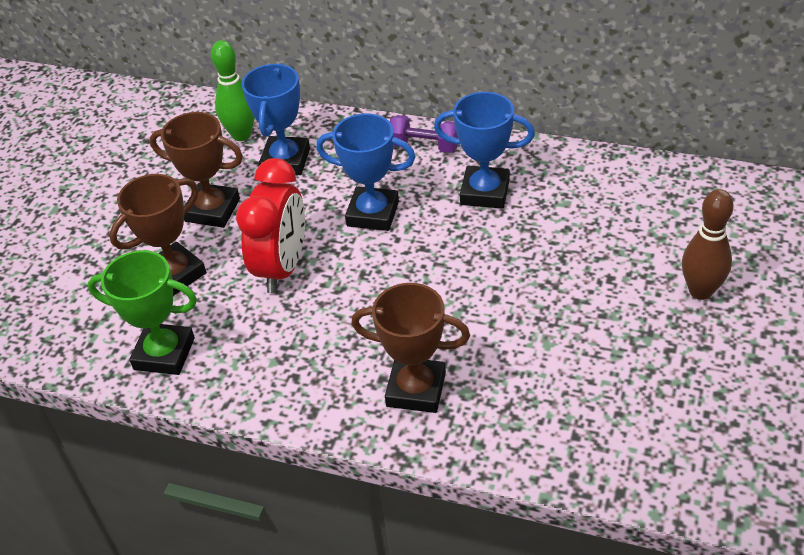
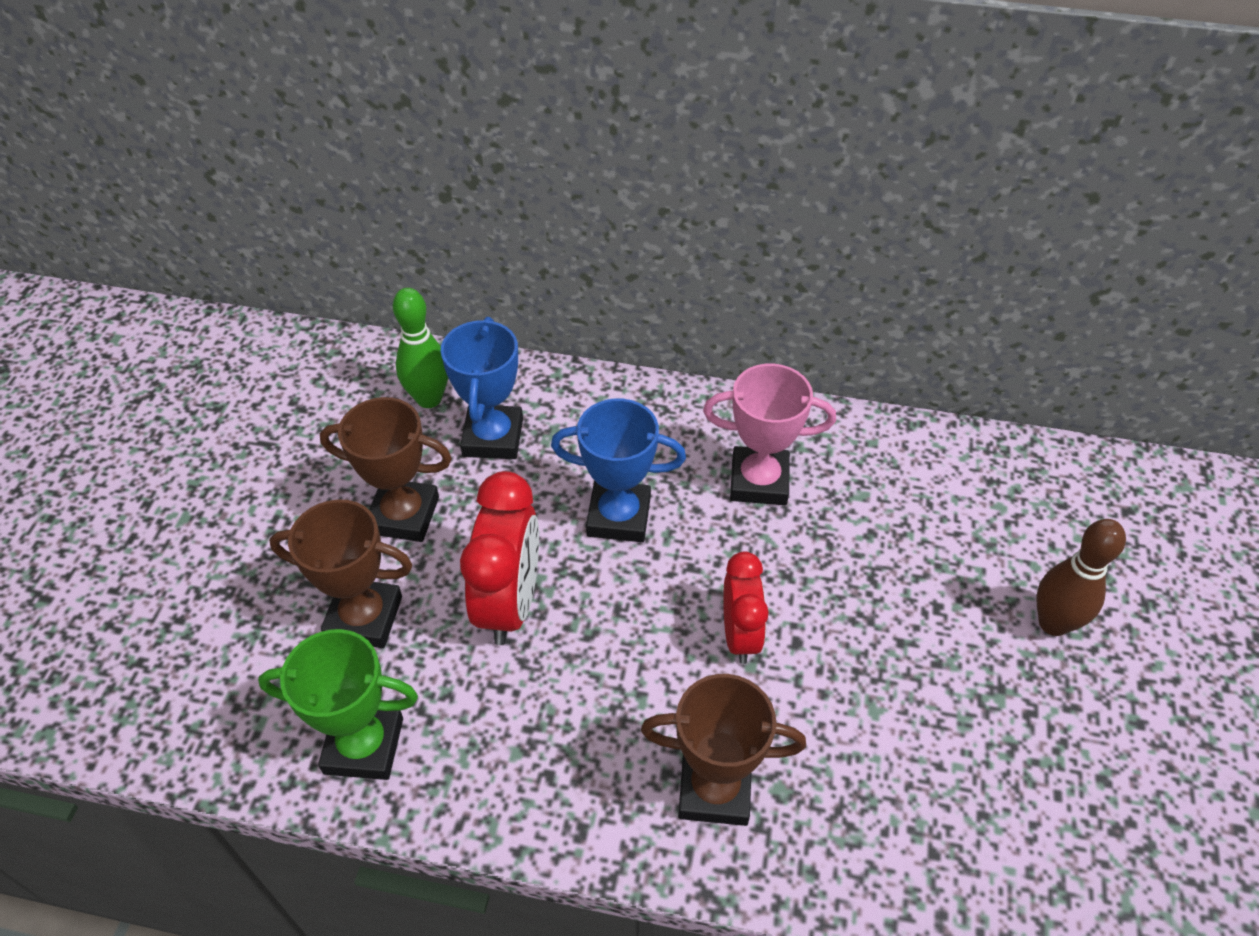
camera: 10 degrees left, 5 degrees up
brown trophy [109,174,206,296] -> brown trophy turned 60 degrees clockwise [269,499,412,648]
purple dumbbell [390,115,458,153] -> none
blue trophy [434,92,535,209] -> pink trophy [703,364,836,505]
none -> red clock [723,552,769,664]

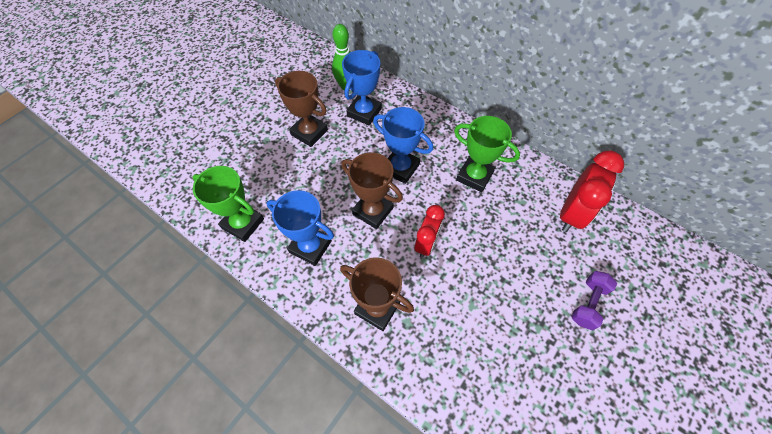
camera: 25 degrees right, 10 degrees up
brown trophy [269,499,412,648] -> brown trophy moved to [341,152,403,229]
red clock [460,471,539,645] -> red clock moved to [560,151,624,232]
pink trophy [703,364,836,505] -> green trophy [454,116,520,192]
brown bowling pin [1037,519,1126,636] -> purple dumbbell [571,271,617,330]
none -> blue trophy [266,190,334,266]

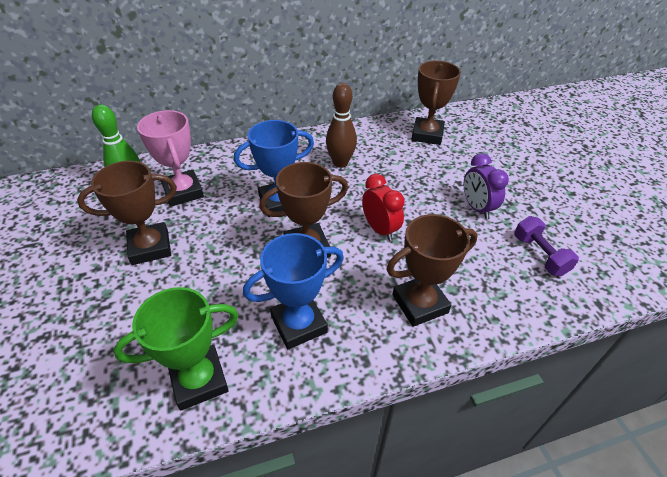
camera: 55 degrees left, 15 degrees down
blue trophy [342,50,382,125] -> pink trophy [137,110,204,207]
green trophy [454,116,520,192] -> brown bowling pin [326,83,357,168]
red clock [560,151,624,232] -> brown trophy [411,61,461,145]
purple dumbbell [571,271,617,330] -> purple dumbbell moved to [514,216,579,276]
none -> purple clock [464,153,509,219]

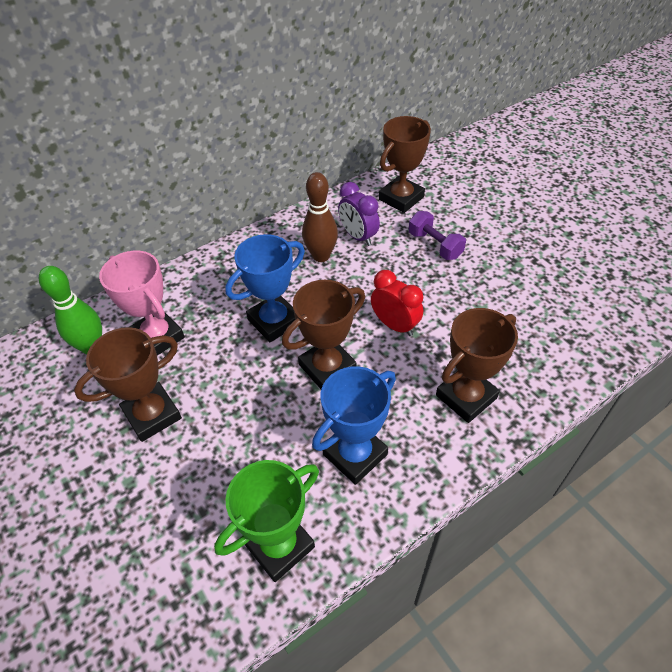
camera: 15 degrees left, 5 degrees up
brown trophy [411,61,461,145] -> brown trophy turned 45 degrees clockwise [379,116,431,213]
purple clock [464,153,509,219] -> purple clock moved to [338,182,380,246]
purple dumbbell [514,216,579,276] -> purple dumbbell moved to [409,211,466,260]

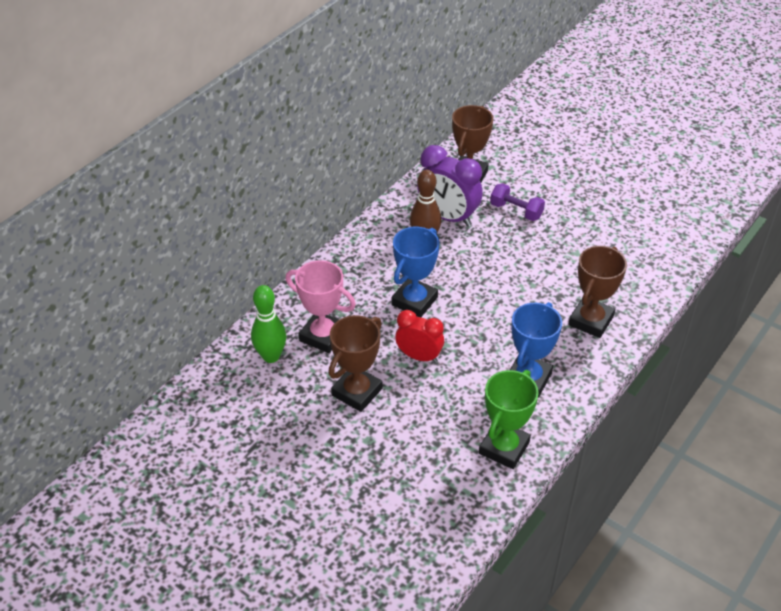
camera: 20 degrees left, 5 degrees down
brown trophy [282,280,365,389] -> none
purple clock [338,182,380,246] -> purple clock [417,145,483,227], size x1.54
red clock [371,270,423,336] -> red clock moved to [395,310,444,363]

